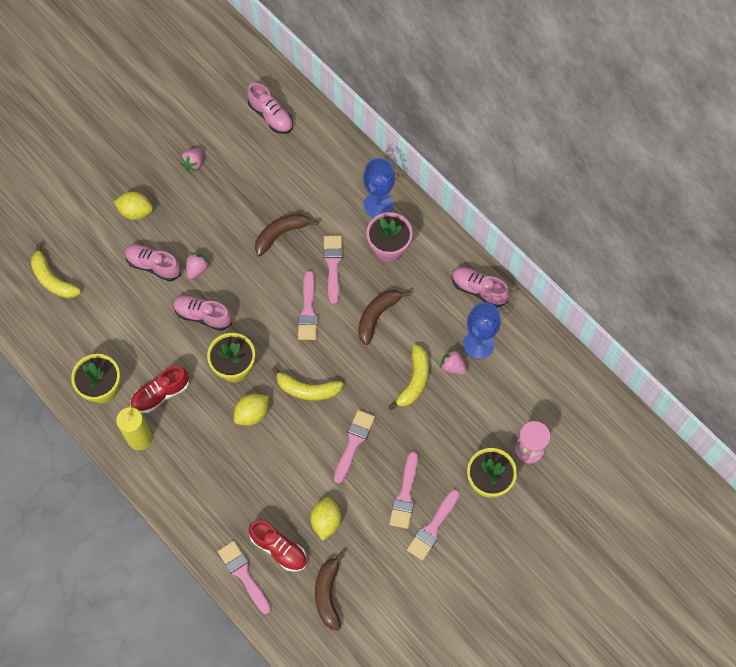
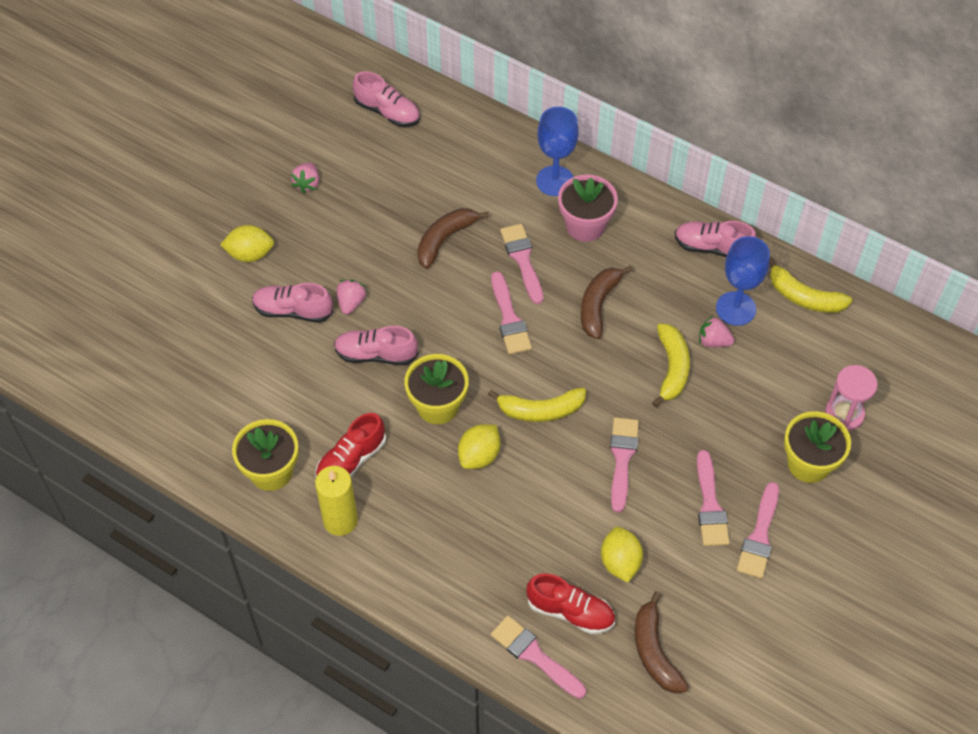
camera: 15 degrees left, 10 degrees down
yellow banana [31,244,81,299] -> yellow banana moved to [769,257,853,313]

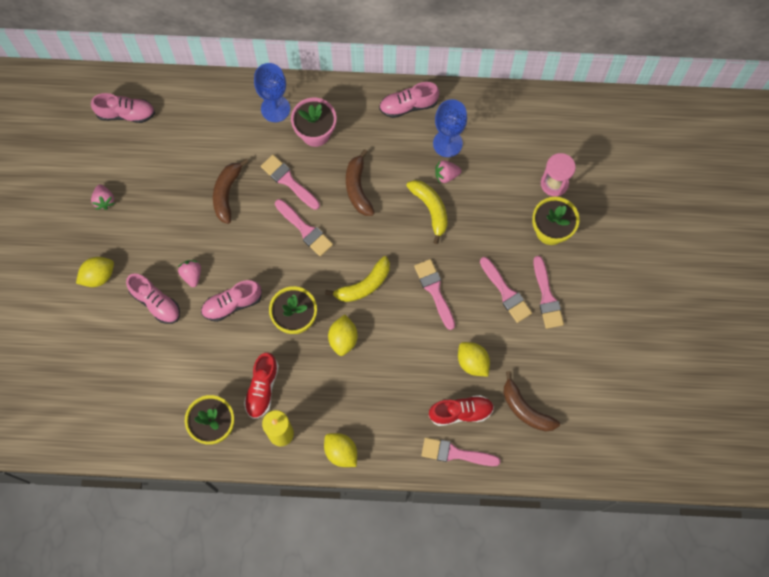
camera: 30 degrees left, 15 degrees up
pink shoe [252,283,334,323] -> pink shoe turned 120 degrees counterclockwise [126,274,180,324]
yellow banana [769,257,853,313] -> none
none -> yellow lemon [324,433,357,467]

